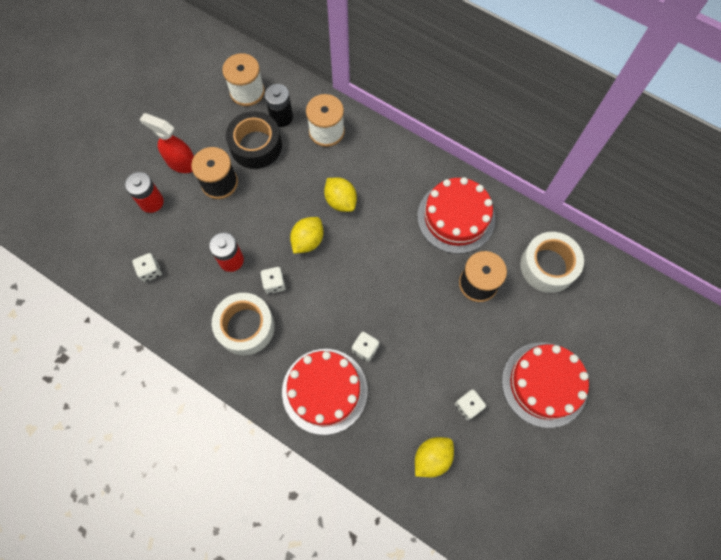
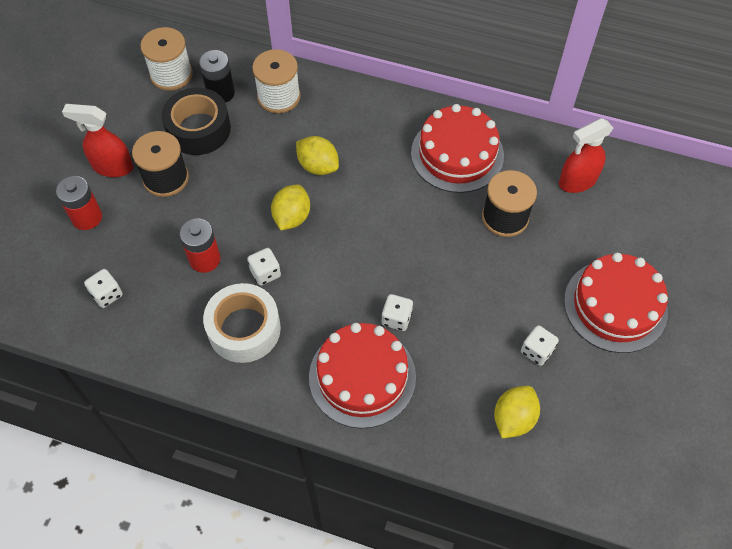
camera: 15 degrees left, 10 degrees down
white tape [520,232,584,293] -> red spray bottle [559,118,613,193]

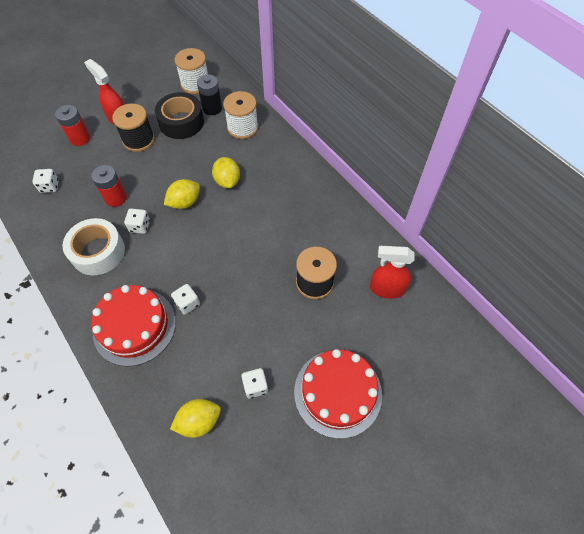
camera: 35 degrees right, 0 degrees up
red cake [411,104,504,193] -> none

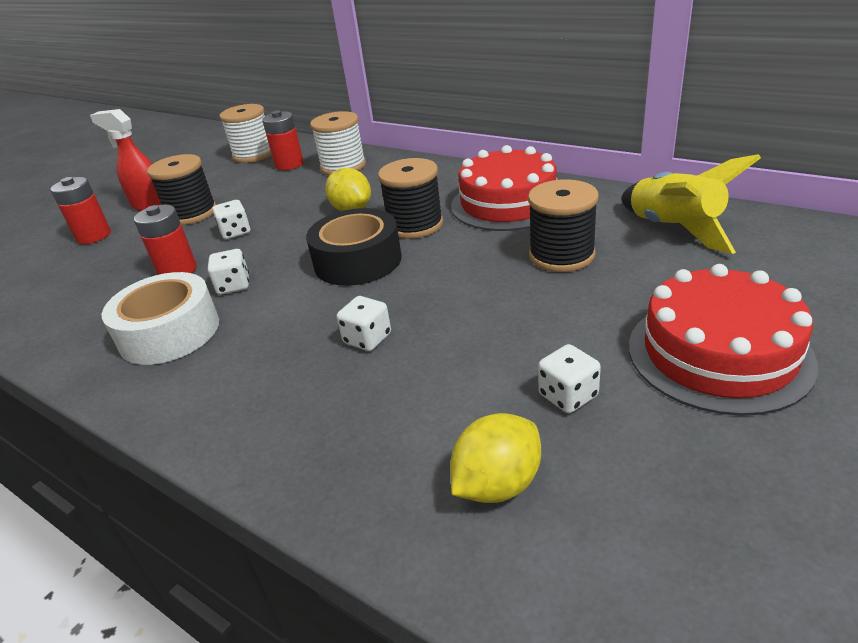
camera: 15 degrees left, 25 degrees down
white dice [32,169,59,193] -> white dice moved to [212,200,250,239]
red cake [91,285,176,366] -> red cake moved to [451,145,557,231]
black tape [155,92,204,139] -> black tape moved to [306,208,402,286]
yellow lemon [164,179,200,209] -> none
black battery [197,75,222,115] -> red battery [262,111,304,170]
red spray bottle [370,246,415,299] -> yellow rocket [621,154,761,254]
none -> black spool [378,158,443,239]

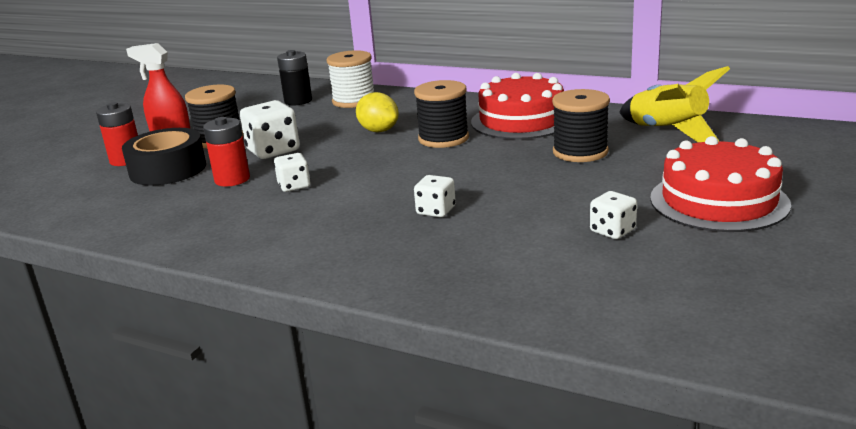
camera: 10 degrees left, 10 degrees down
white tape [102,272,219,365] -> none
white dice [212,200,250,239] -> white dice [240,100,300,159], size x1.69
white spool [219,104,272,163] -> none
red battery [262,111,304,170] -> black battery [277,50,312,105]
black tape [306,208,402,286] -> black tape moved to [122,128,206,185]
yellow lemon [450,413,541,503] -> none

